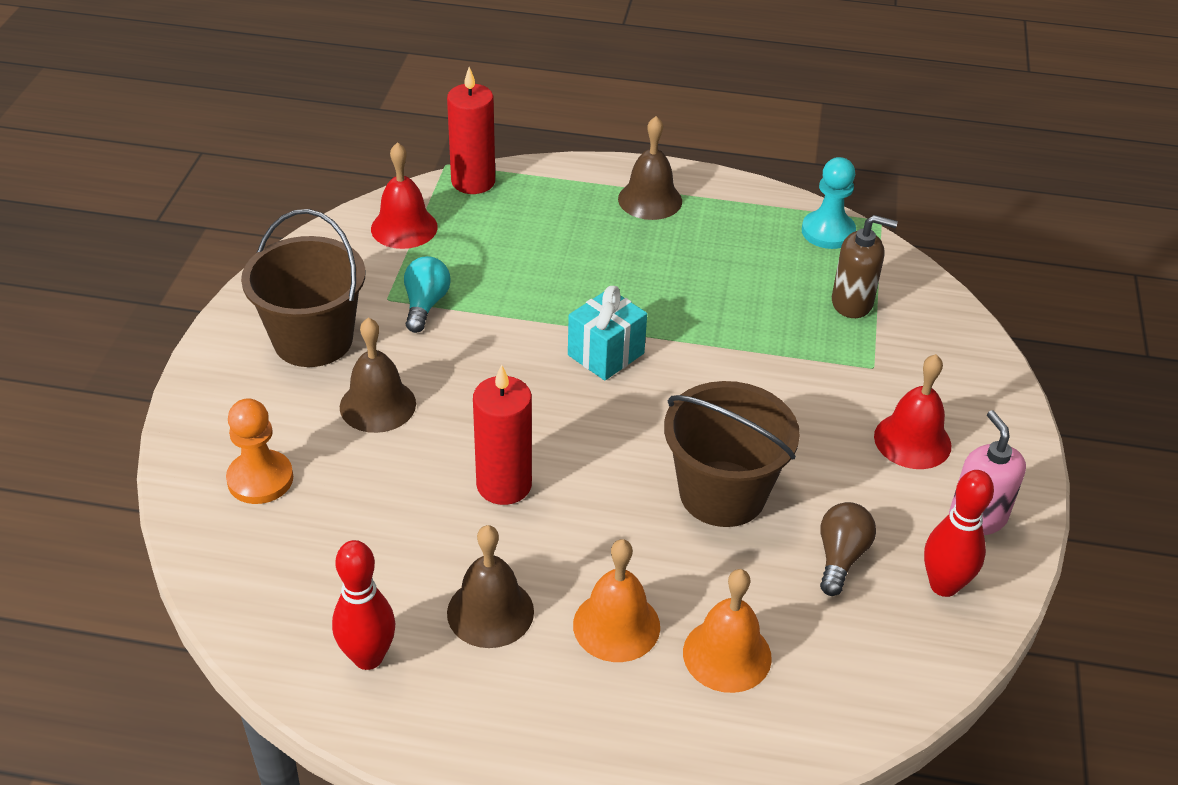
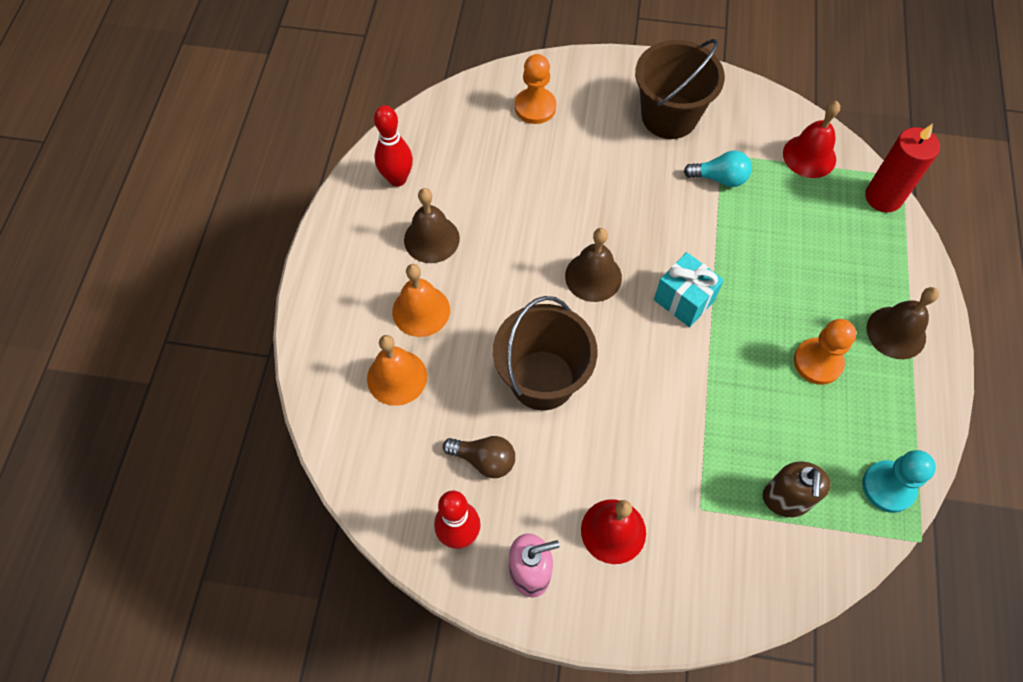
camera: 90 degrees right, 20 degrees up
brown bell [340,317,416,433] -> brown bell moved to [565,228,622,302]
red candle [473,364,532,505] -> none
none -> orange pawn [794,319,856,385]

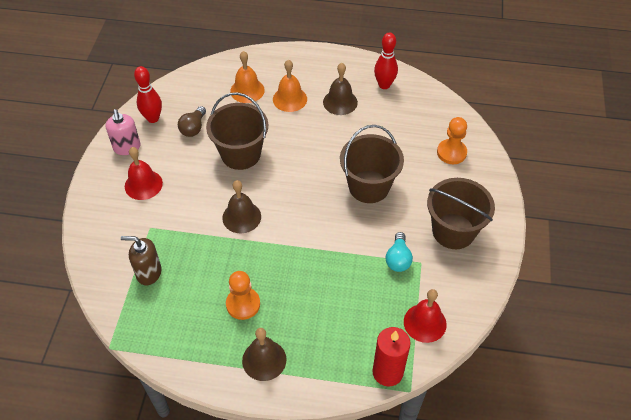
camera: 90 degrees right, 10 degrees down
brown bell [565,228,622,302] -> brown bell moved to [222,180,261,233]
turquoise gift [654,252,724,327] -> none
turquoise pawn [862,450,936,513] -> none
none -> brown bucket [340,125,404,203]

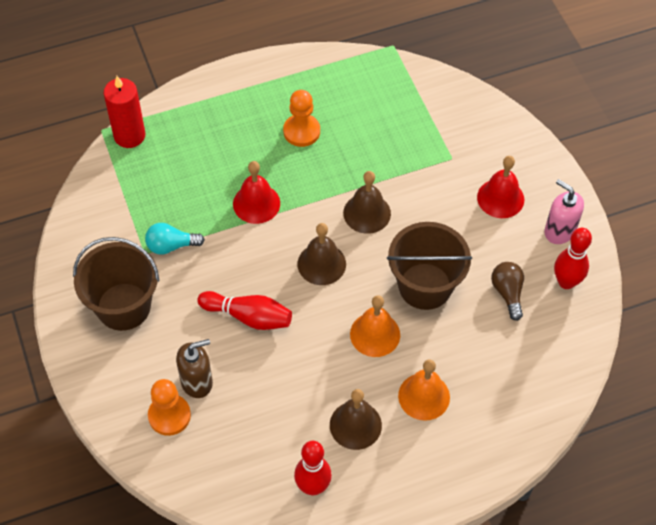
camera: 150 degrees right, 5 degrees up
brown soap dispenser [121,236,162,285] -> brown soap dispenser moved to [176,339,213,398]
orange bell [230,51,265,103] -> orange bell moved to [350,295,400,357]
brown bell [242,328,286,381] -> brown bell moved to [298,223,346,285]
brown bucket [340,125,404,203] -> red bowling pin [197,291,292,330]
turquoise light bulb [386,232,413,272] -> turquoise light bulb turned 75 degrees counterclockwise [145,223,205,255]
red bell [404,289,447,343] -> red bell moved to [233,161,280,224]

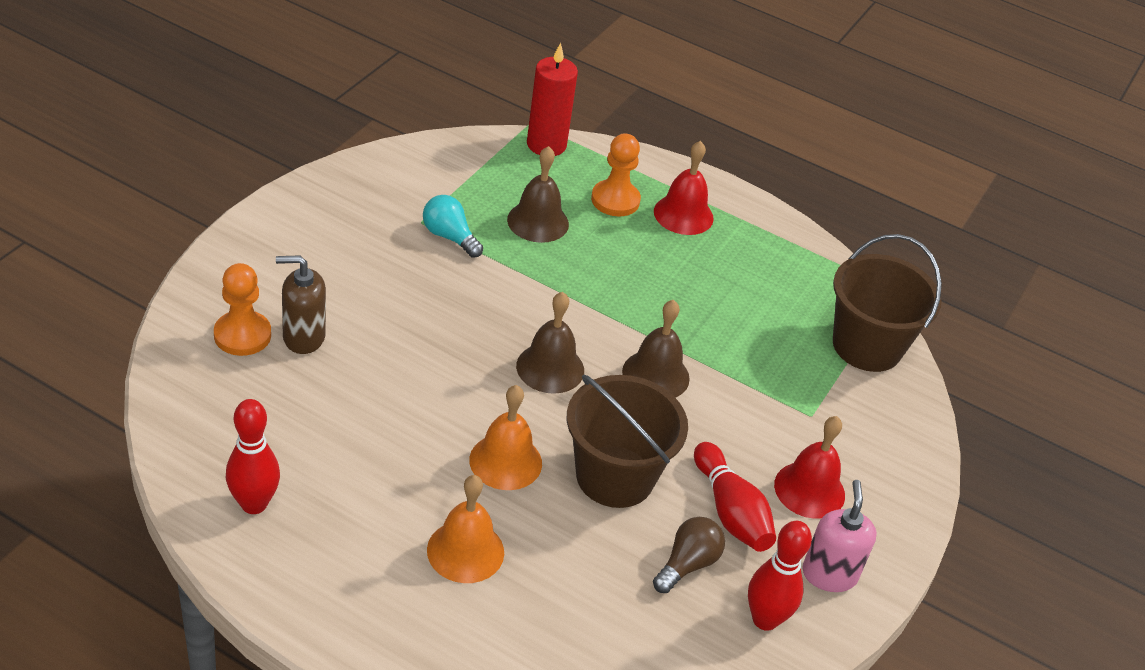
camera: 45 degrees right, 15 degrees down
brown bucket [73,237,159,331] -> brown bucket moved to [833,234,942,372]
brown soap dispenser [176,339,213,398] -> brown soap dispenser turned 150 degrees clockwise [276,255,326,354]
red bowling pin [197,291,292,330] -> red bowling pin moved to [694,442,776,552]
red bell [233,161,280,224] -> red bell moved to [654,141,714,235]
orange pawn [283,90,320,147] -> orange pawn moved to [591,134,641,216]
brown bell [330,389,382,450] -> brown bell moved to [507,146,569,243]

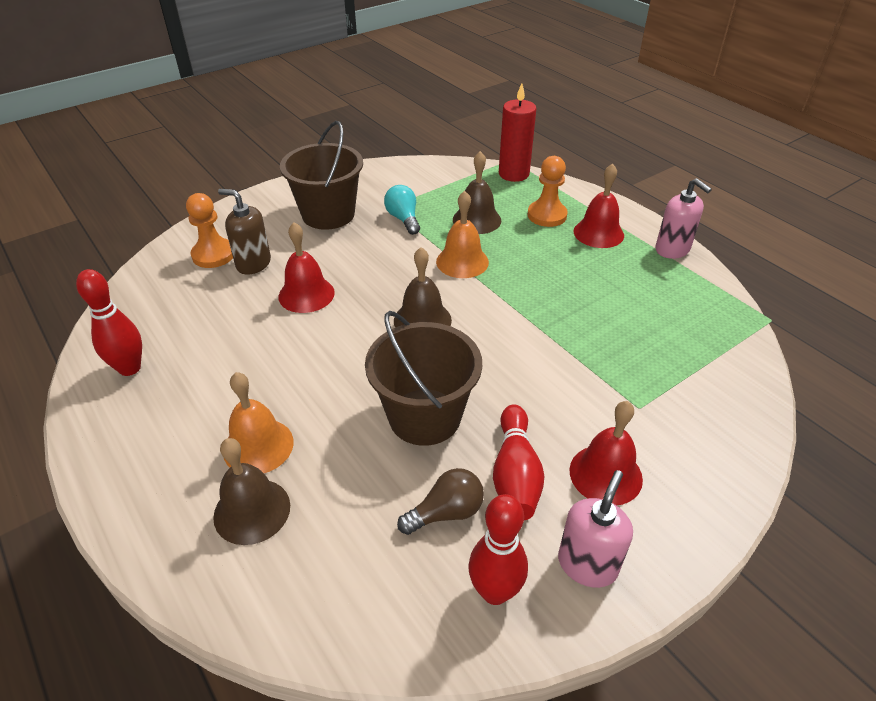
camera: 30 degrees right, 0 degrees up
orange bell [469,385,542,490] -> orange bell moved to [436,191,489,278]
brown bell [622,300,690,398] -> brown bell moved to [213,438,290,545]
brown bucket [833,234,942,372] -> brown bucket moved to [280,121,363,230]
none -> red bell [279,222,335,313]
none -> pink soap dispenser [655,178,712,259]

